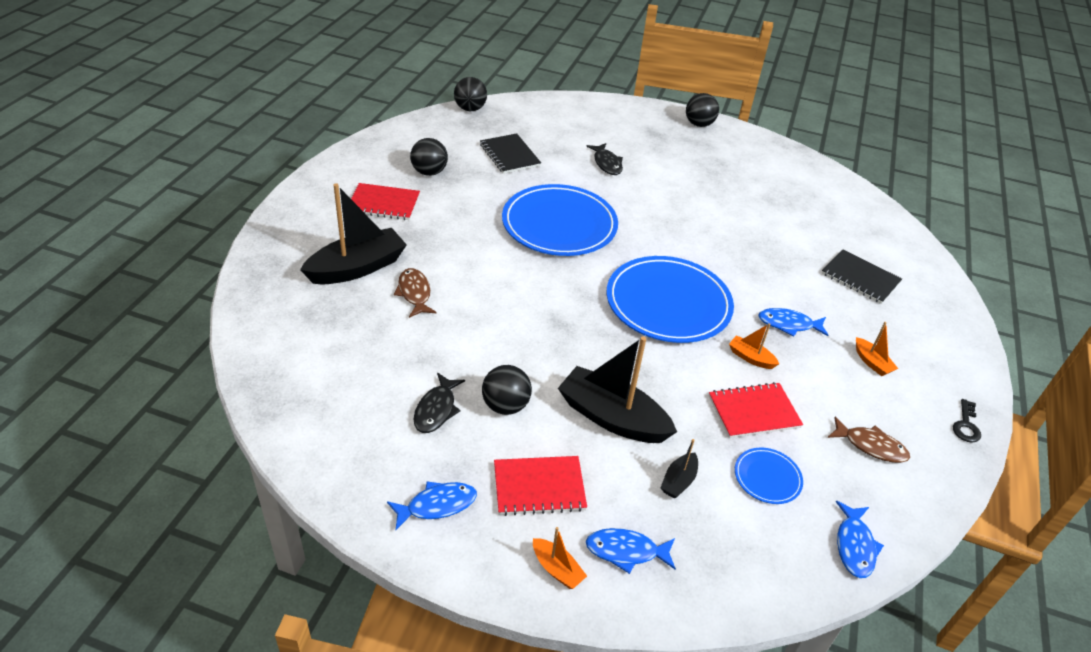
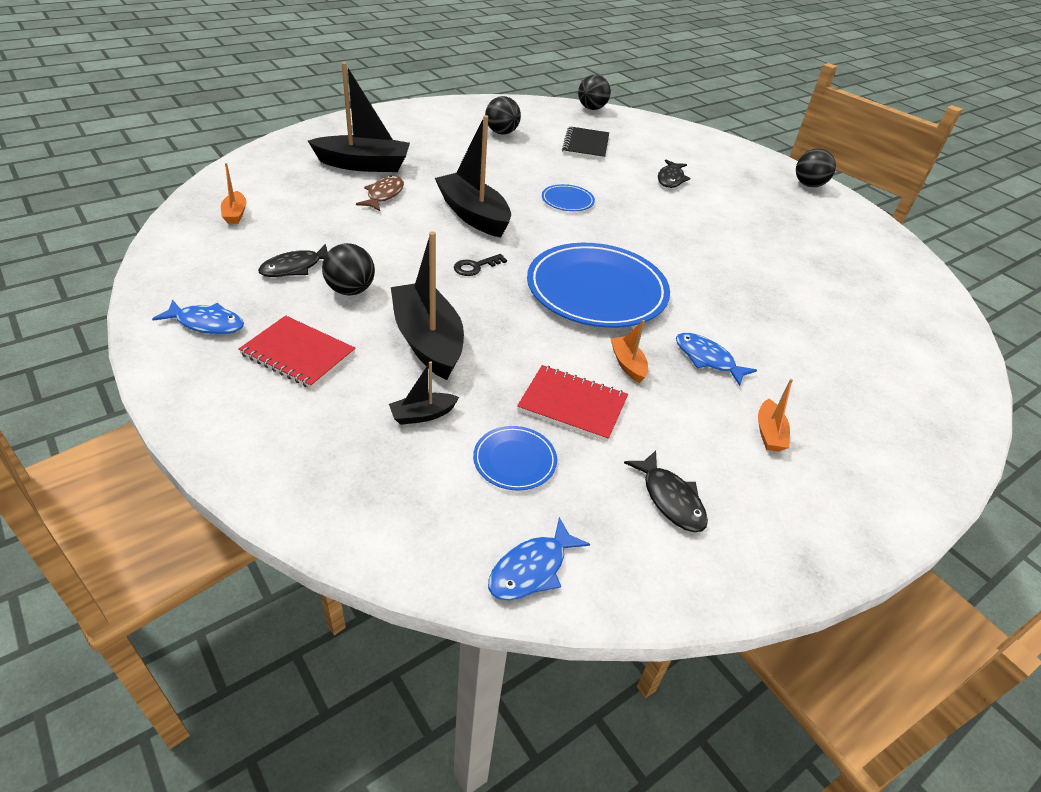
camera: 35 degrees right, 0 degrees up
red notebook [351,183,420,220] -> none
blue plate [502,184,618,256] -> blue plate [542,184,595,211], size x0.44
orange boat [533,527,587,589] -> orange boat moved to [221,163,246,224]
blue fish [586,528,676,574] -> none
black notebook [822,250,902,304] -> none
brown fish [827,416,910,463] -> black fish [624,450,708,532]
black key [953,399,981,442] -> black key moved to [454,254,507,276]
none -> black boat [435,115,511,238]

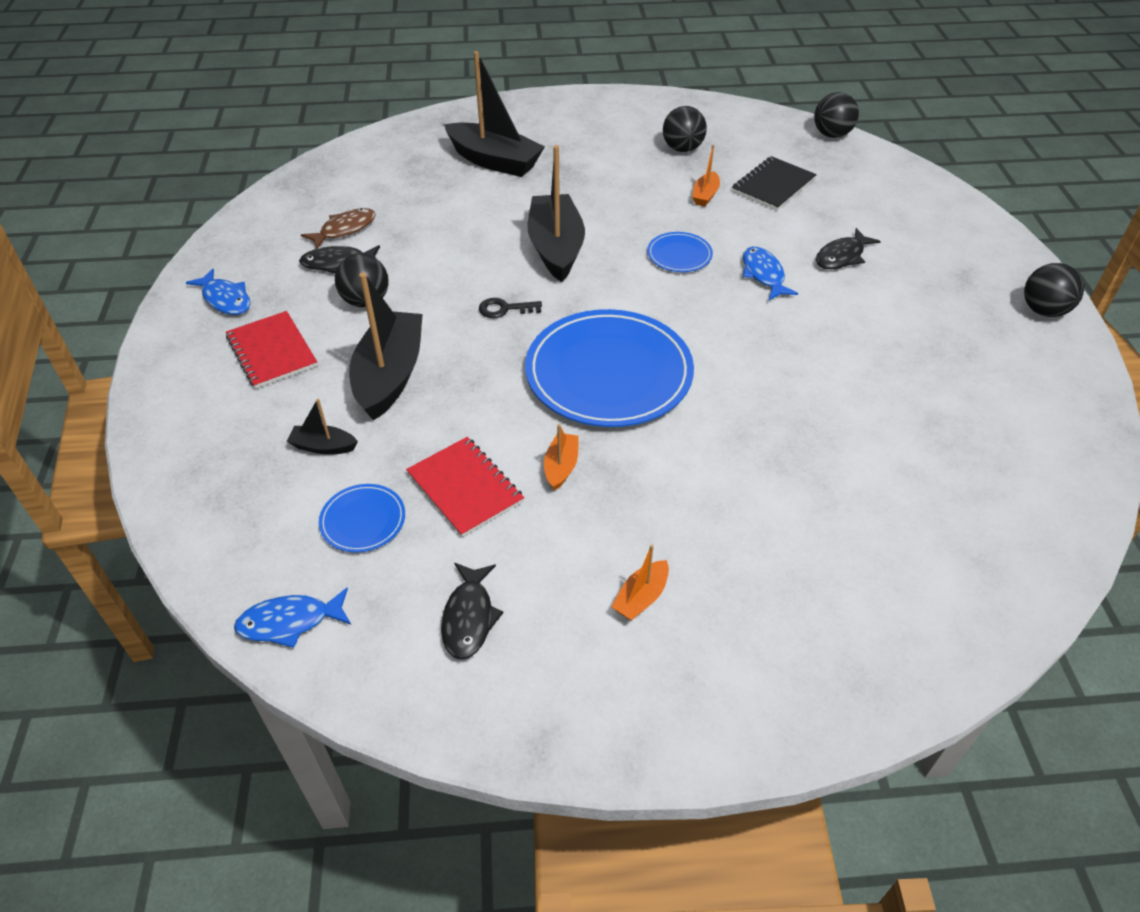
camera: 35 degrees right, 5 degrees up
orange boat [221,163,246,224] -> orange boat moved to [692,145,720,207]
brown fish [356,176,404,211] -> brown fish moved to [301,208,376,249]
blue fish [676,333,757,386] -> blue fish moved to [743,247,798,301]

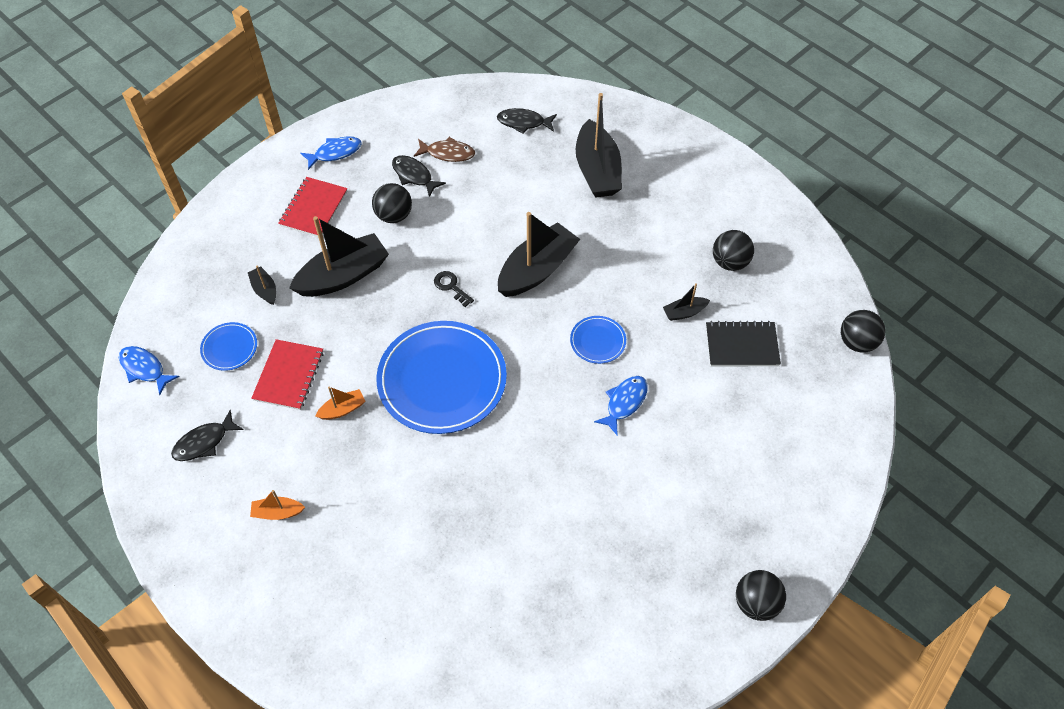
camera: 50 degrees right, 10 degrees up
blue fish [186,269,250,315] -> blue fish turned 120 degrees counterclockwise [301,136,362,170]
orange boat [692,145,720,207] -> black boat [663,283,710,321]
black fish [816,228,881,269] -> black fish moved to [497,108,557,134]

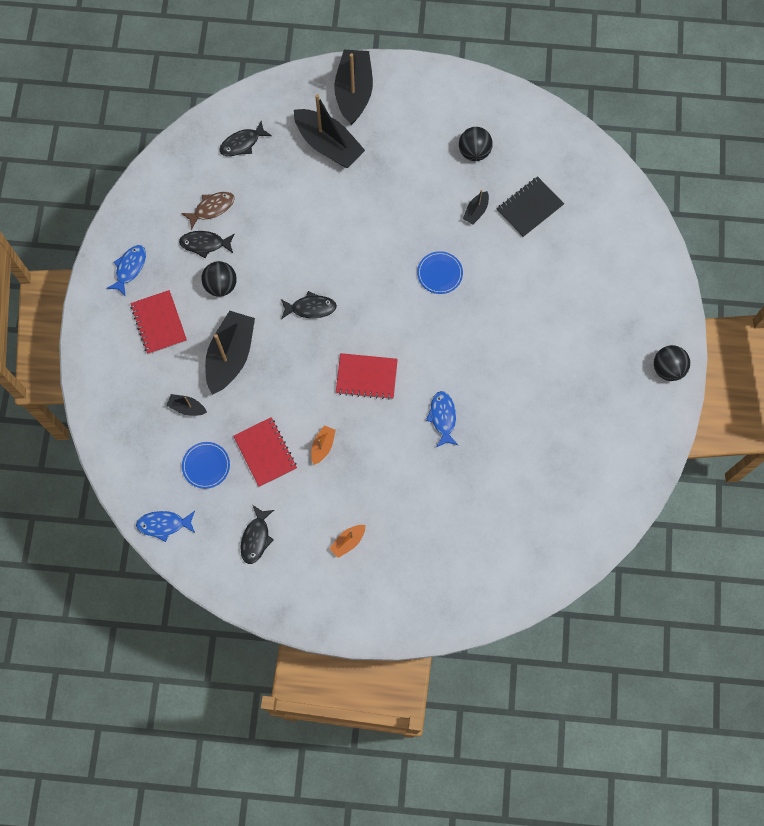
camera: 40 degrees left, 15 degrees up
blue plate [376,321,507,434] -> red notebook [336,353,398,400]
black key [434,271,474,307] -> black fish [281,291,337,319]
black boat [498,212,580,297] -> black boat moved to [334,50,373,125]
blue fish [594,376,648,436] -> blue fish moved to [426,391,458,447]
black ball [841,310,885,353] -> none

